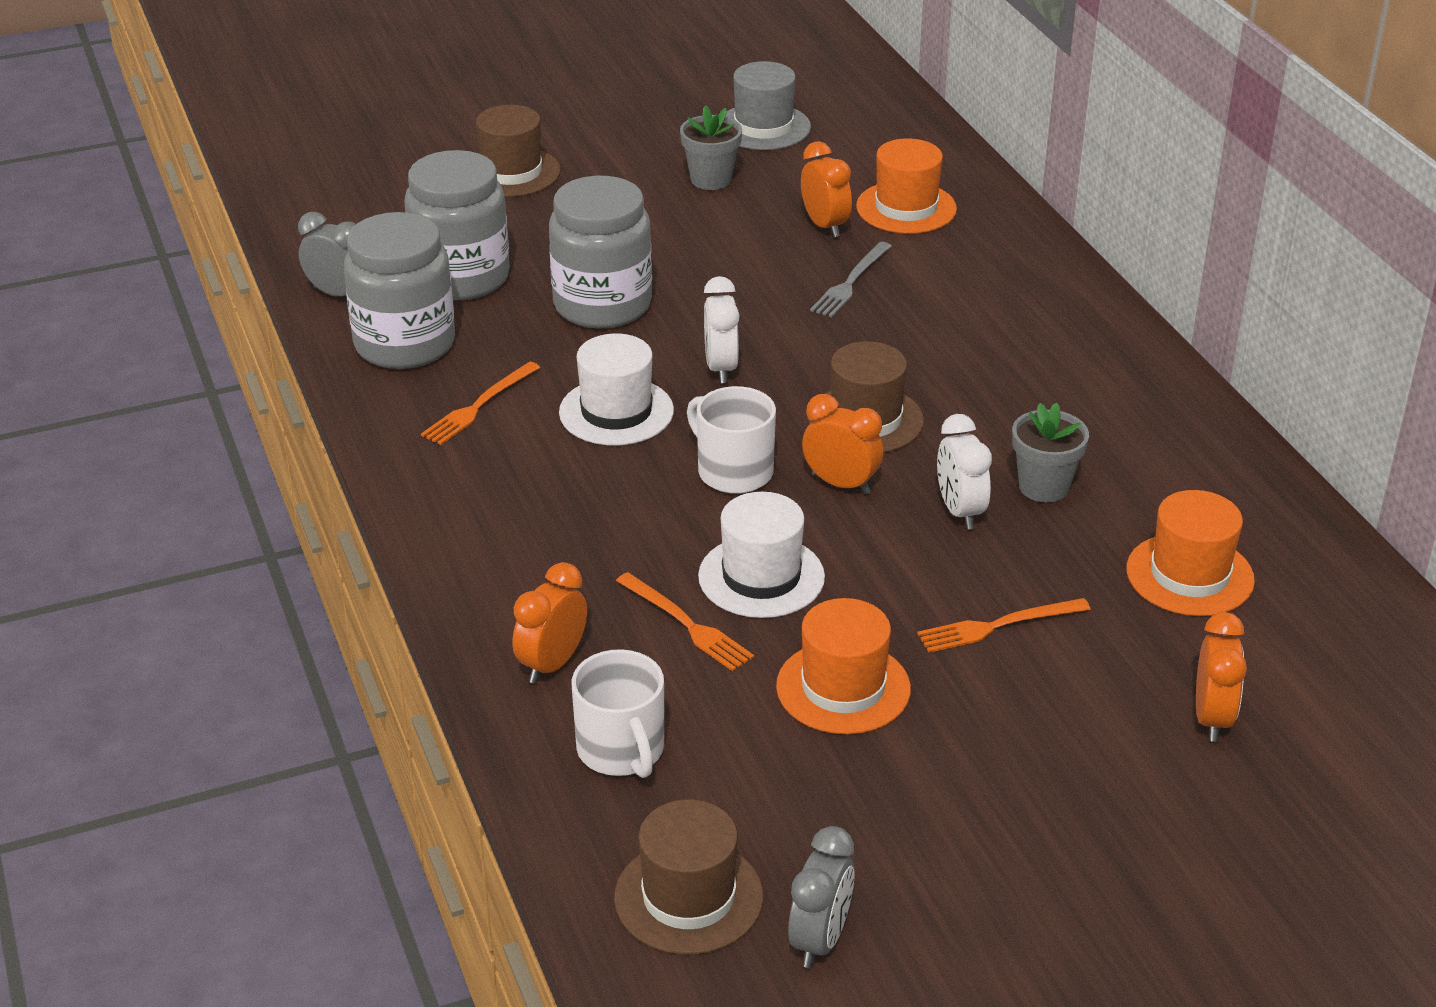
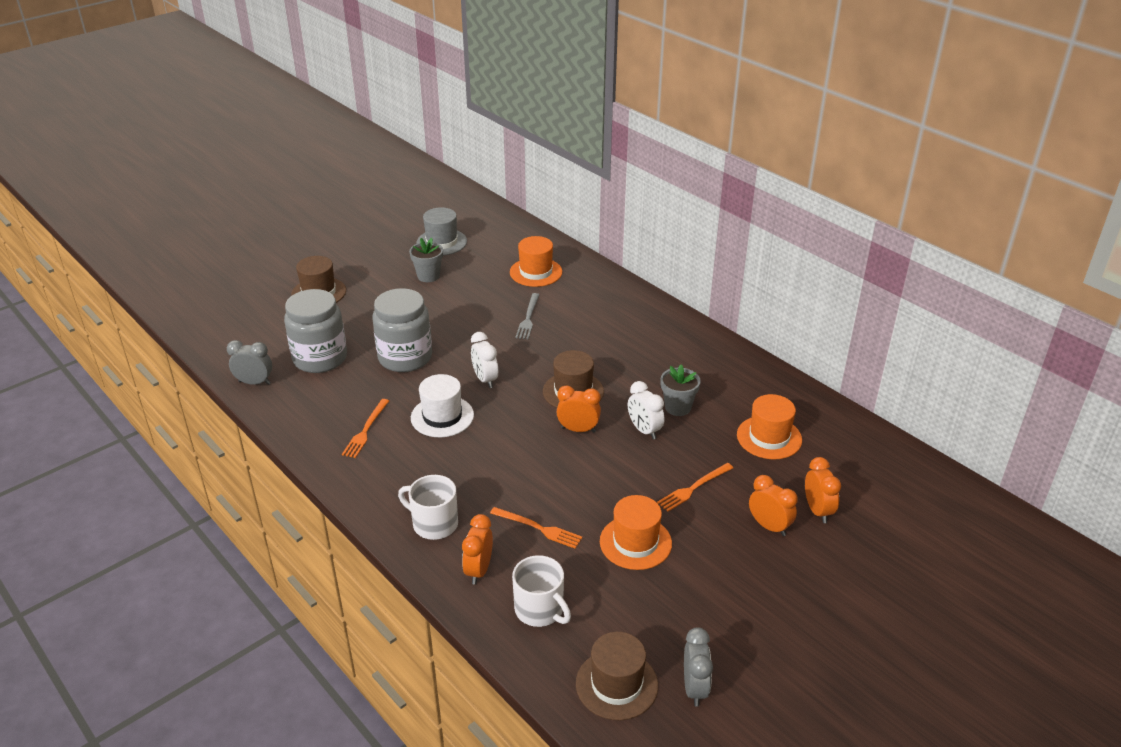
camera: 20 degrees left, 0 degrees up
grey jar [344,212,455,369] -> none
white mug [687,386,776,494] -> white mug moved to [398,475,458,540]
white hat [698,492,825,618] -> none
orange clock [801,141,852,237] -> orange clock moved to [749,475,798,536]

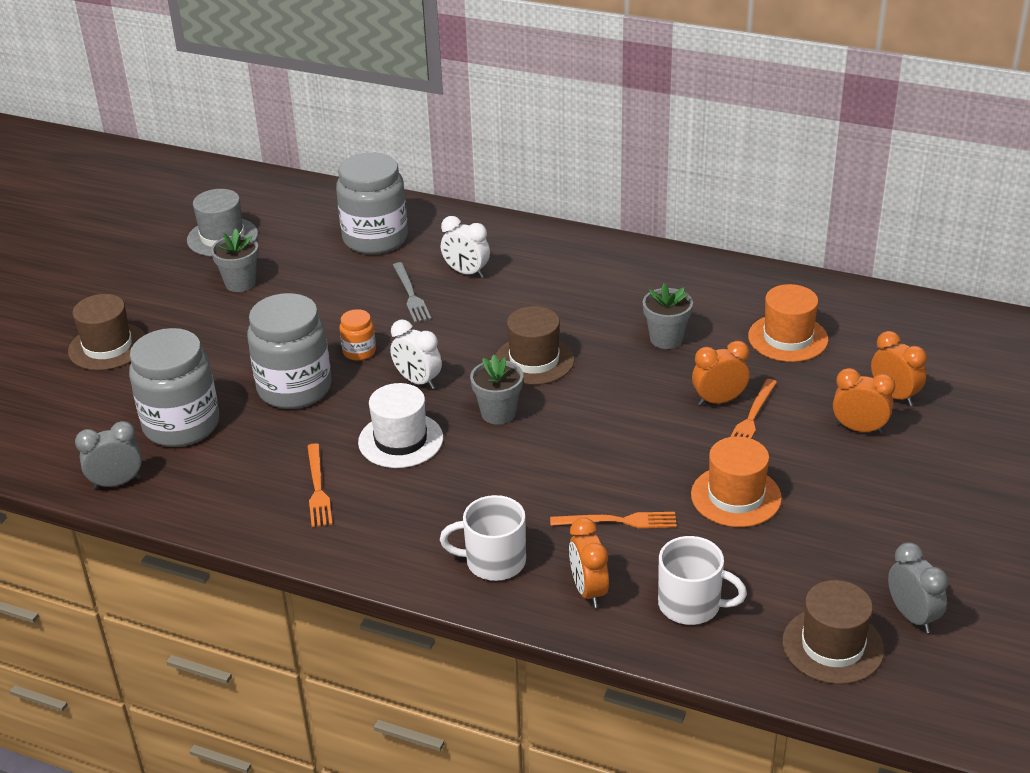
camera: 25 degrees left, 0 degrees up
orange hat [510,236,562,287] -> grey jar [336,153,408,254]
orange clock [556,385,601,433] -> orange clock moved to [692,341,750,406]
white clock [628,381,665,440] -> white clock moved to [441,216,490,278]
none -> orange jar [340,309,376,361]
none -> grey flower pot [470,355,523,425]

